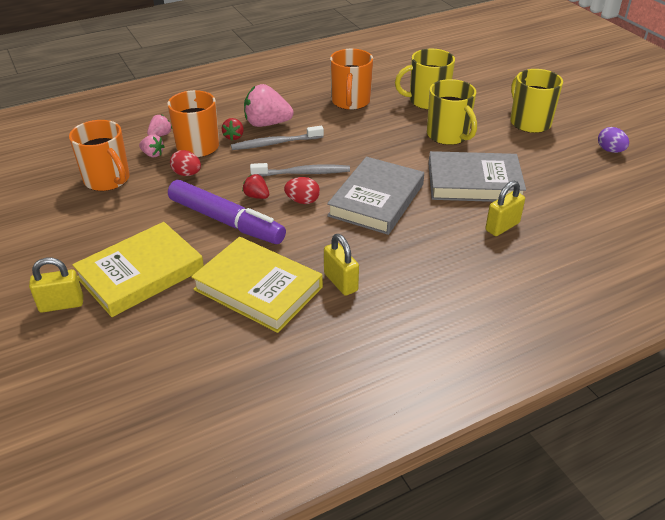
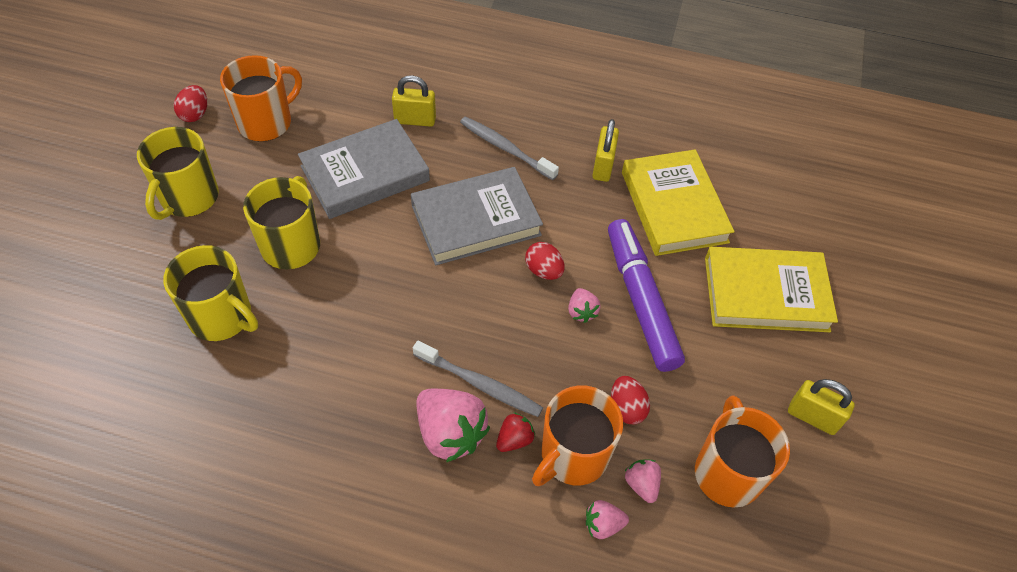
camera: 140 degrees left, 15 degrees up
yellow padlock [29,258,83,313] -> yellow padlock moved to [788,379,855,435]
red strawberry [242,174,269,199] -> pink strawberry [568,288,601,323]
grey toothbrush [250,163,350,177] -> grey toothbrush moved to [460,116,559,180]
orange mug [330,49,373,110] -> orange mug moved to [220,55,302,141]
grey book [428,151,526,202] -> grey book turned 75 degrees counterclockwise [298,119,430,219]
purple egg [598,127,629,153] -> red egg [174,85,207,122]

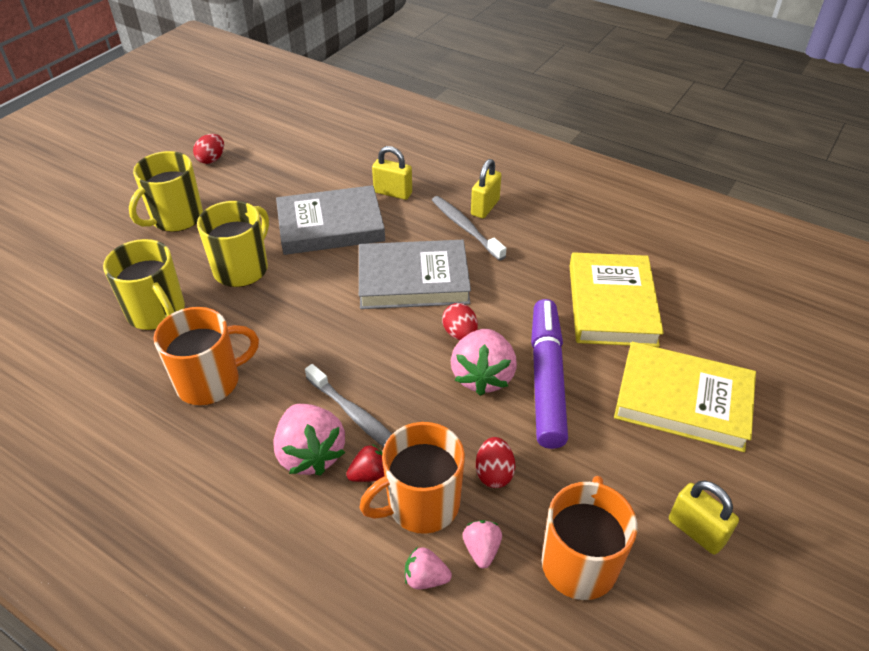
camera: 20 degrees right, 10 degrees down
orange mug [220,55,302,141] -> orange mug moved to [154,307,259,405]
pink strawberry [568,288,601,323] -> pink strawberry [451,329,517,396], size x1.96
yellow padlock [592,119,619,182] -> yellow padlock moved to [471,159,501,218]

